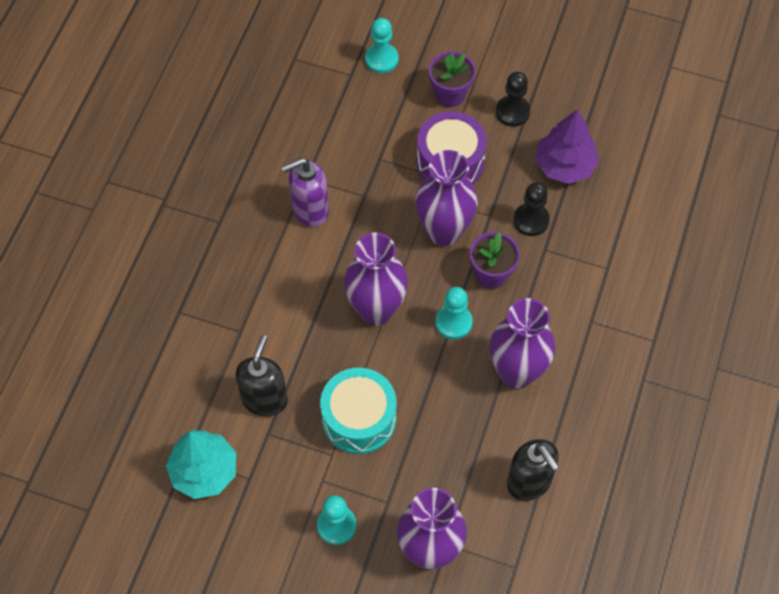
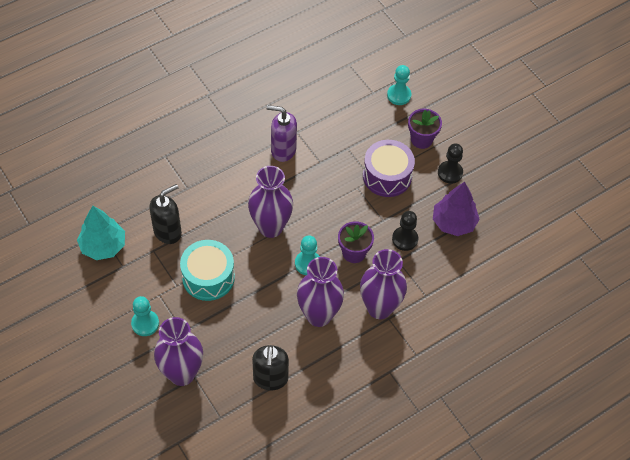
camera: 35 degrees right, 5 degrees down
purple vase [415,150,478,246] -> purple vase moved to [360,249,407,319]

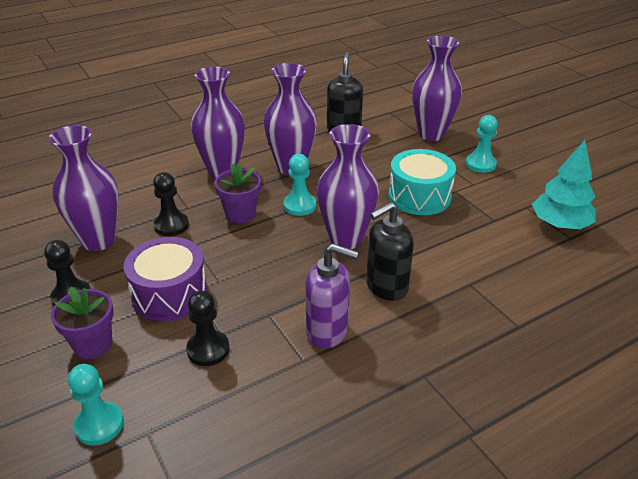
camera: 175 degrees left, 20 degrees down
black soap dispenser [149,184,182,244] -> black soap dispenser moved to [366,202,414,301]
purple tree [433,182,480,236] -> purple vase [49,125,119,251]
none -> black pawn [186,291,229,366]

